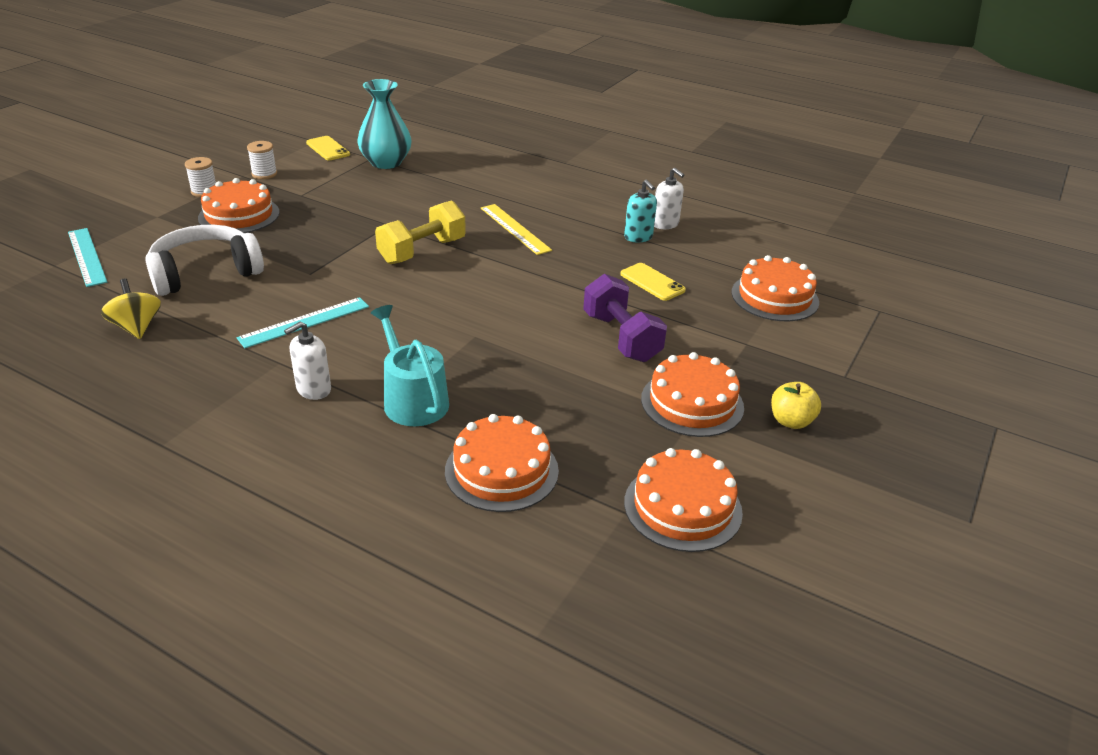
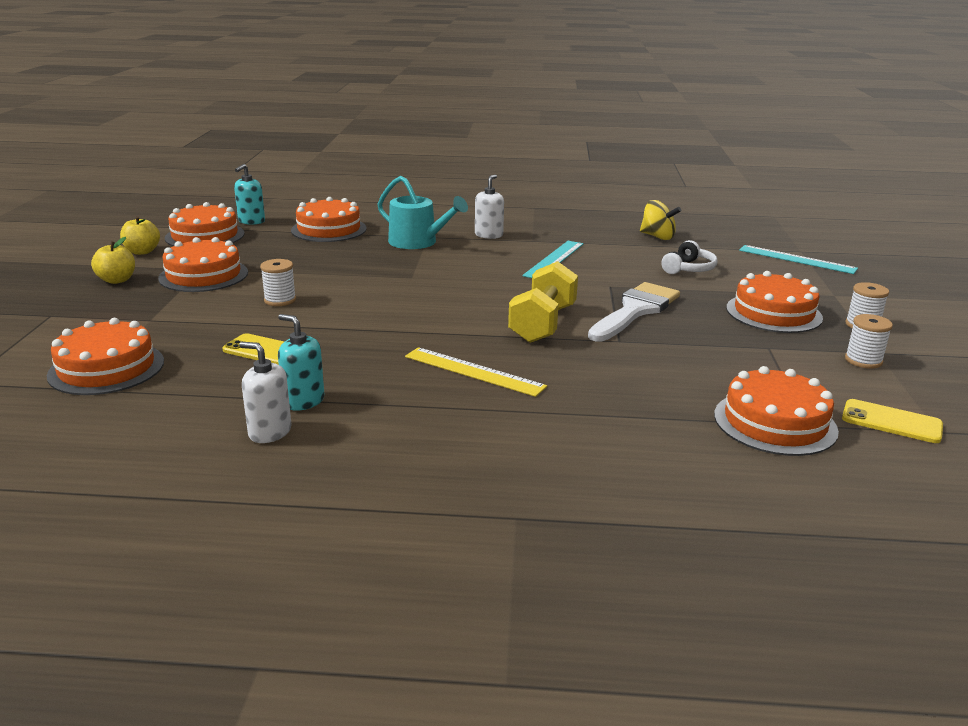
camera: 155 degrees right, 10 degrees down
white headphones [145,225,264,296] -> white headphones [661,240,717,274], size x0.54
turquoise vase [357,79,411,169] -> orange cake [714,366,839,456]
purple dumbbell [583,274,667,362] -> white spool [260,259,296,306]
none -> yellow apple [120,216,160,255]
none -> turquoise soap dispenser [234,164,265,225]
none -> white brush [588,282,680,342]

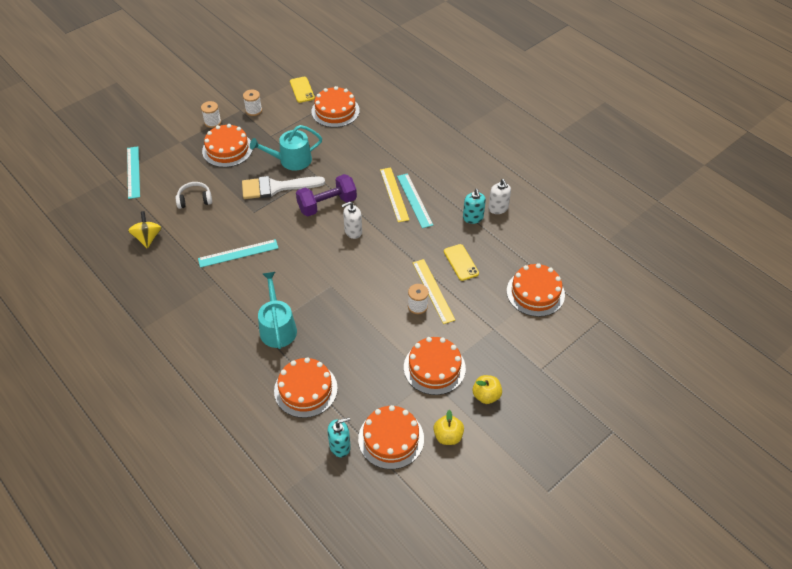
camera: 135 degrees left, 25 degrees up
white soap dispenser [475,175,504,239] -> white soap dispenser moved to [341,202,362,239]
yellow dumbbell [508,261,578,343] -> purple dumbbell [296,174,357,216]
none -> turquoise watering can [250,125,322,170]
none -> turquoise ruler [397,173,433,228]
none -> yellow ruler [413,259,455,324]

